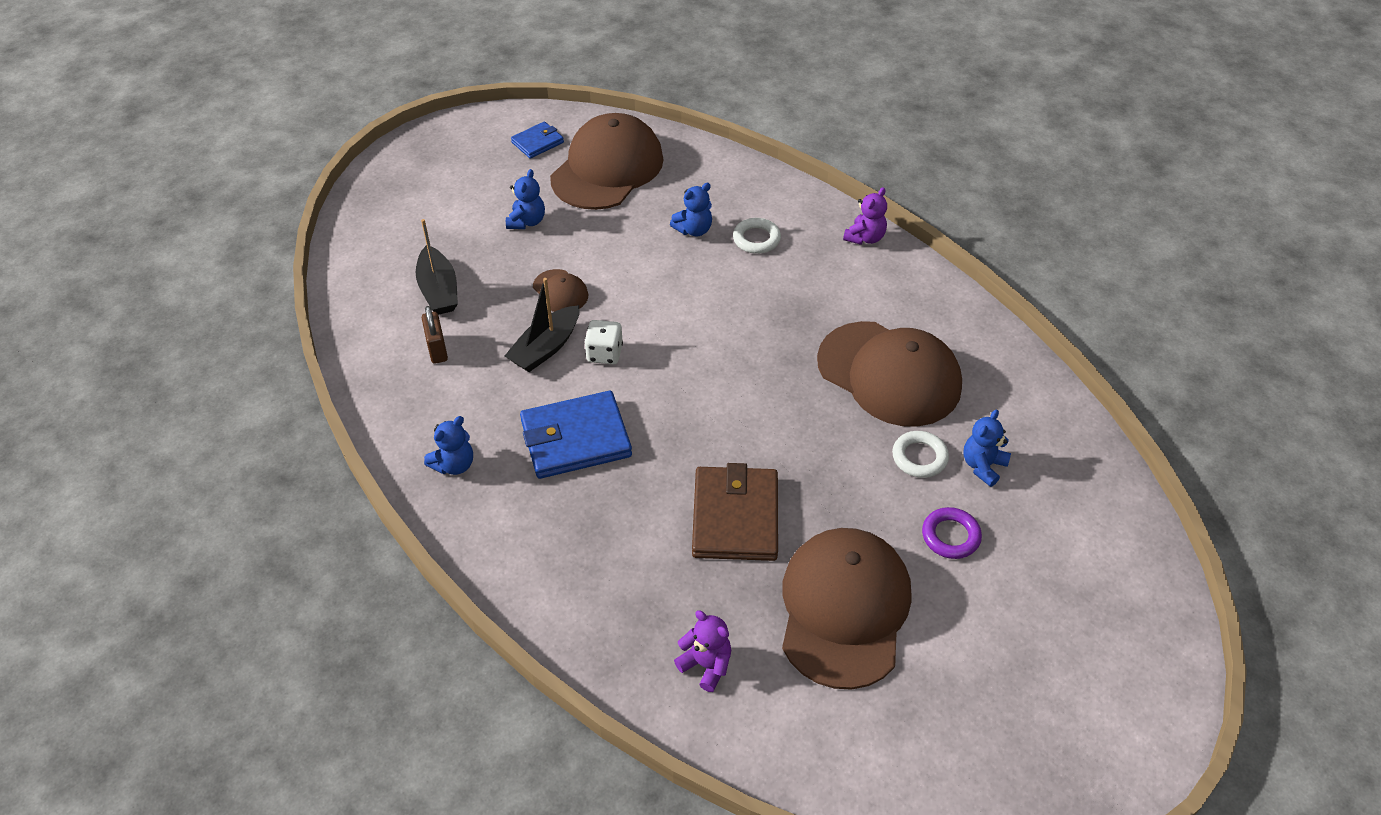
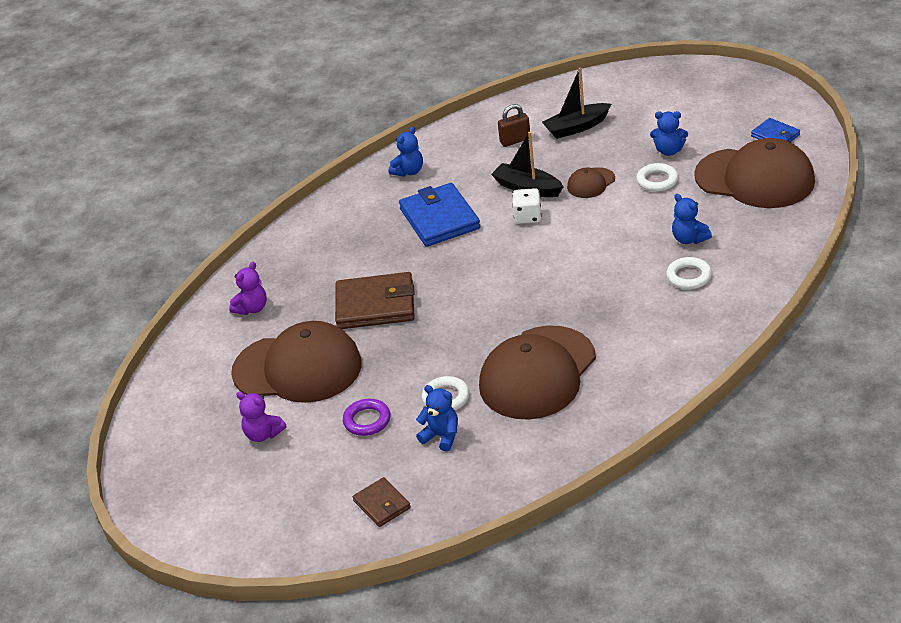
camera: 90 degrees right, 10 degrees down
blue teddy bear [424,416,473,475] -> blue teddy bear turned 90 degrees counterclockwise [389,127,423,177]
purple teddy bear [843,187,887,245] -> purple teddy bear moved to [236,392,287,442]
none -> brown wallet [353,477,411,527]
none -> white ring [636,163,678,192]

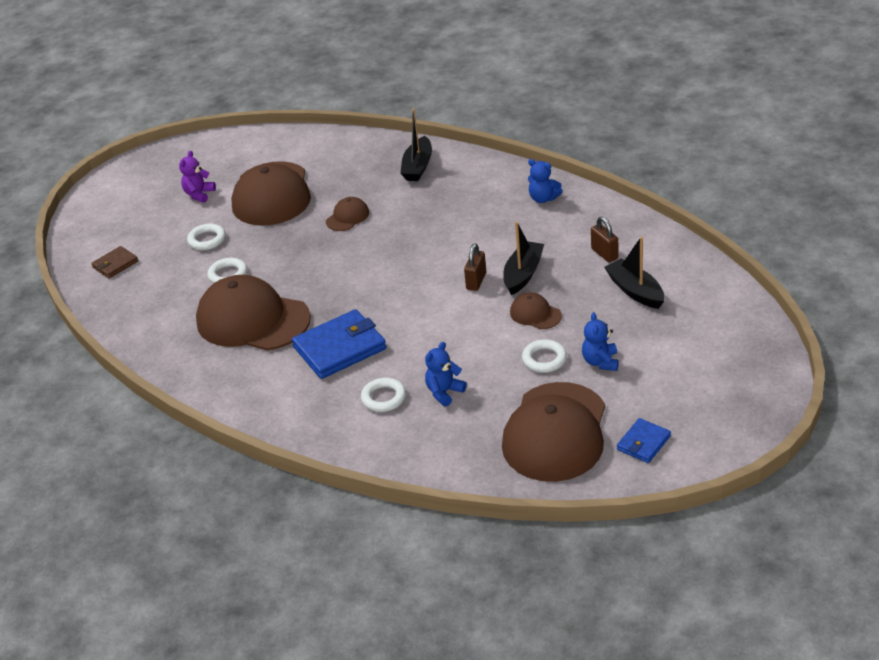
camera: 80 degrees right, 0 degrees up
purple teddy bear [229,262,267,315] -> none
brown wallet [335,272,415,329] -> brown cap [326,197,369,231]
purple ring [343,399,390,436] -> white ring [187,224,226,250]
blue wallet [399,183,480,247] -> blue wallet moved to [292,309,386,379]
blue teddy bear [416,385,458,452] -> none
white dice [512,188,541,224] -> brown padlock [464,244,486,291]
none -> black boat [400,108,432,181]

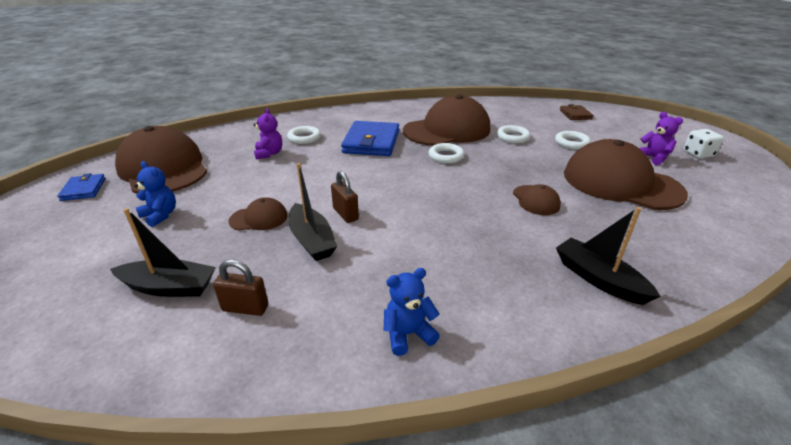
camera: 125 degrees right, 5 degrees down
blue teddy bear [425,342,467,407] -> purple teddy bear [253,108,282,160]
white ring [522,339,567,373] -> white ring moved to [428,143,464,164]
none -> white dice [683,129,724,158]

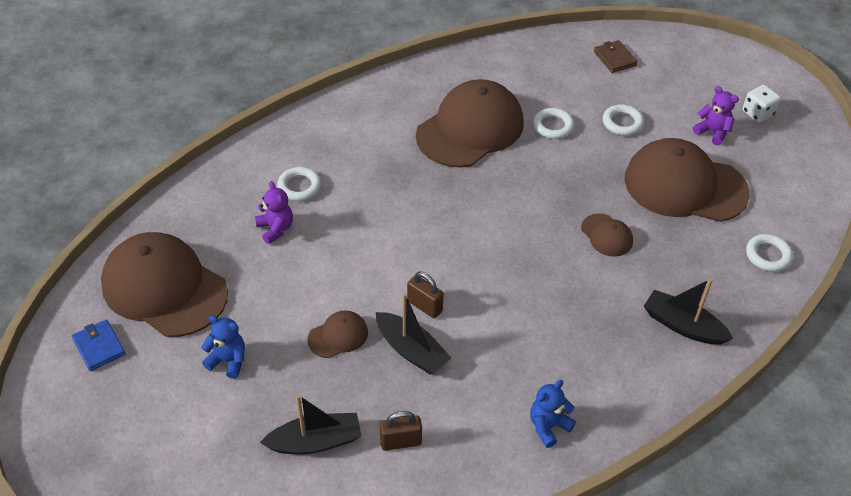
camera: 20 degrees left, 15 degrees up
blue wallet [341,121,399,156] -> none
white ring [428,143,464,164] -> white ring moved to [746,234,793,272]

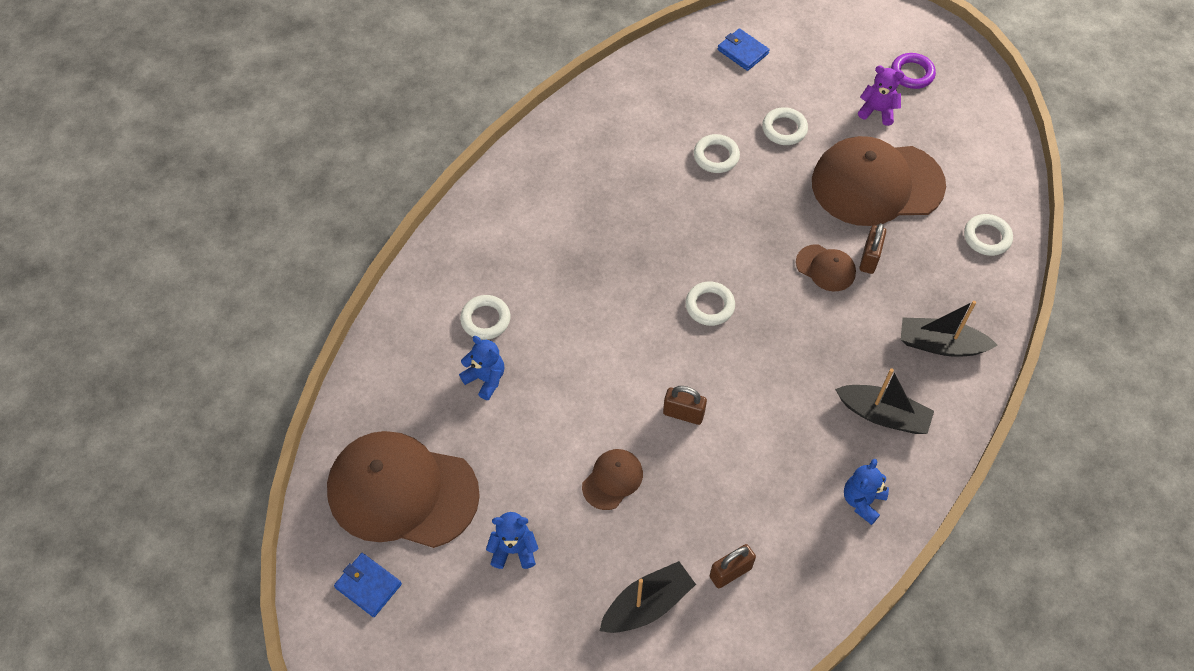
camera: 20 degrees left, 10 degrees up
purple teddy bear [255,181,293,244] -> blue teddy bear [459,336,504,400]
black boat [376,293,451,375] -> black boat moved to [835,369,934,434]
brown cap [416,79,524,168] -> none
brown wallet [594,40,638,73] -> blue wallet [718,28,770,71]
white dice [742,85,781,123] -> purple ring [891,53,936,89]
none -> white ring [685,282,735,326]
none -> brown padlock [859,223,886,274]

